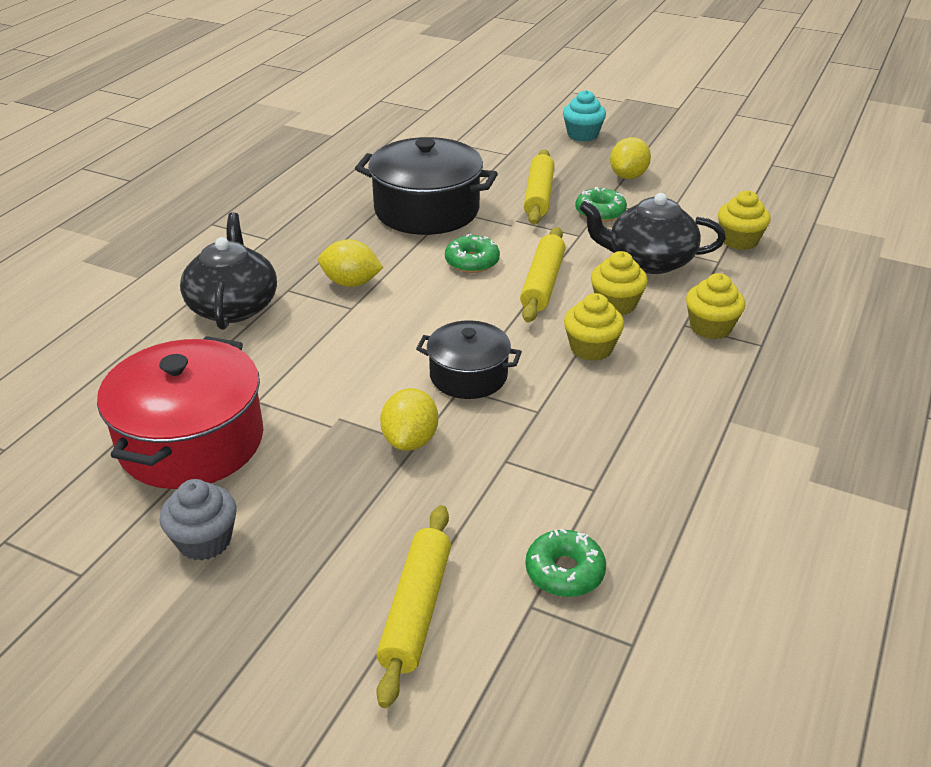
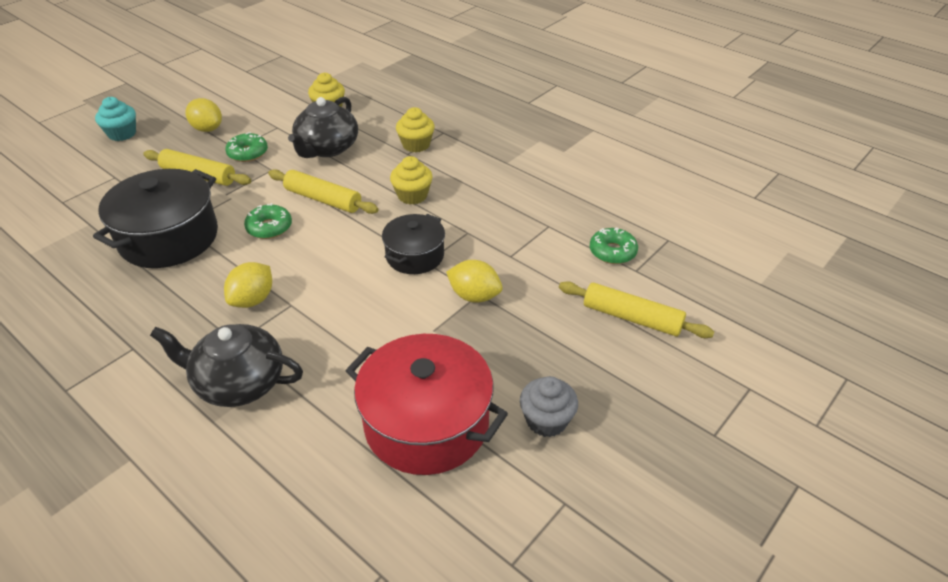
camera: 75 degrees left, 5 degrees up
yellow cupcake [591,251,648,315] -> none

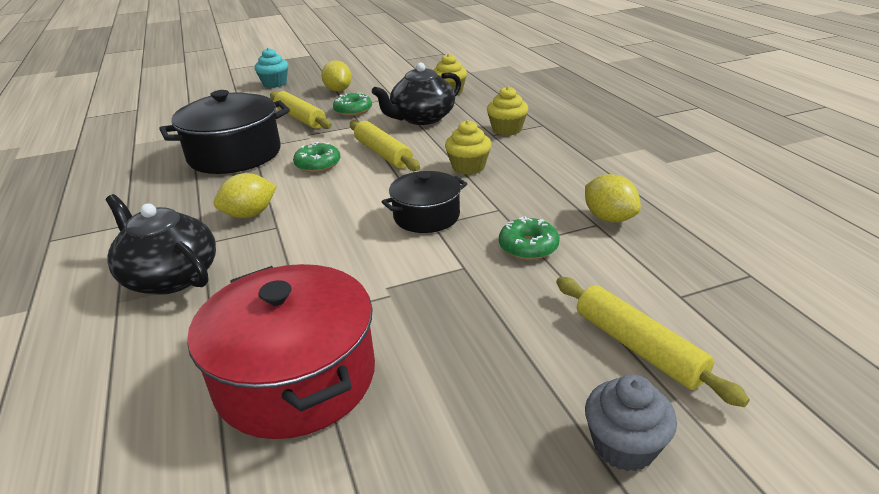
camera: 30 degrees right, 10 degrees down
yellow lemon [446,260,503,303] -> yellow lemon moved to [585,174,641,223]
grey cupcake [520,376,578,437] -> grey cupcake moved to [585,374,677,471]
green donut [590,227,638,264] -> green donut moved to [499,216,560,260]

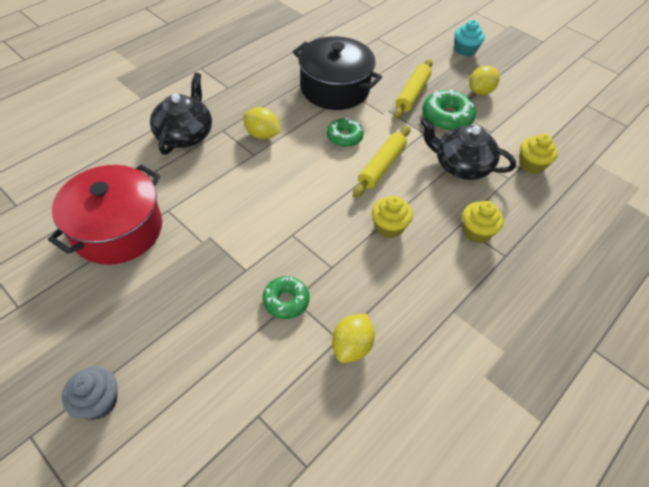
camera: 60 degrees right, 20 degrees up
green donut [333,92,372,116] -> green donut [422,89,476,131], size x1.51
black pot [382,171,467,233] -> none
yellow rolling pin [556,277,750,407] -> none

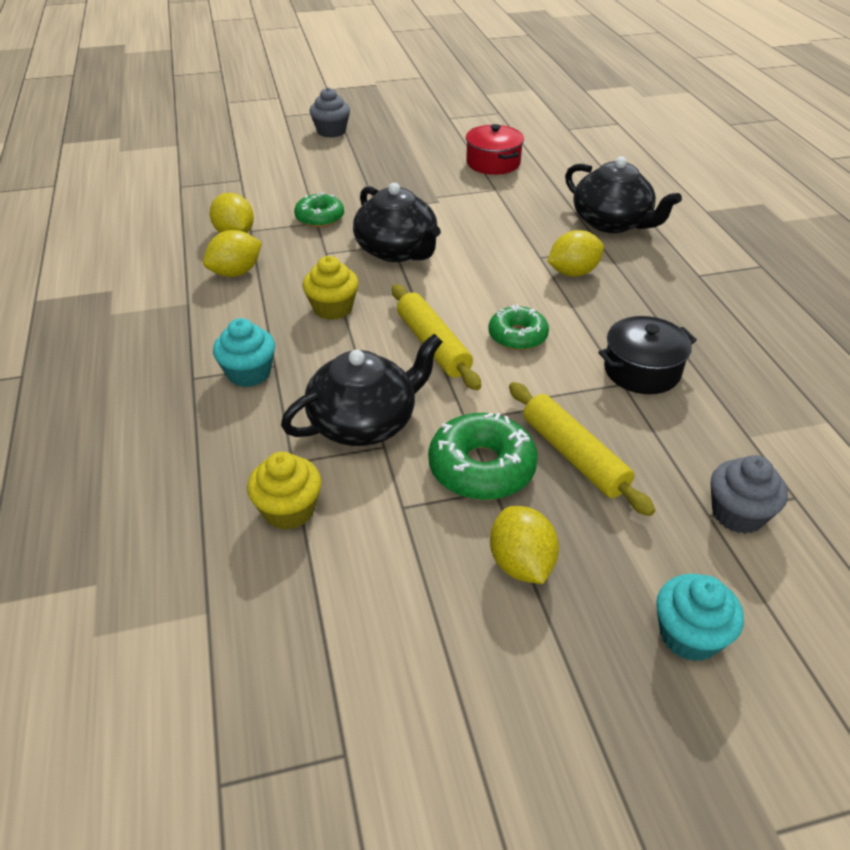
camera: 125 degrees right, 10 degrees down
red pot [48,164,162,265] -> red pot [466,124,524,175], size x0.59
black pot [293,36,382,110] -> black pot [598,316,697,394], size x0.59
yellow cupcake [463,201,504,243] -> turquoise cupcake [213,318,275,387]
none -> yellow lemon [203,230,262,277]
none -> black teapot [353,183,441,262]
none -> grey cupcake [711,455,788,534]

